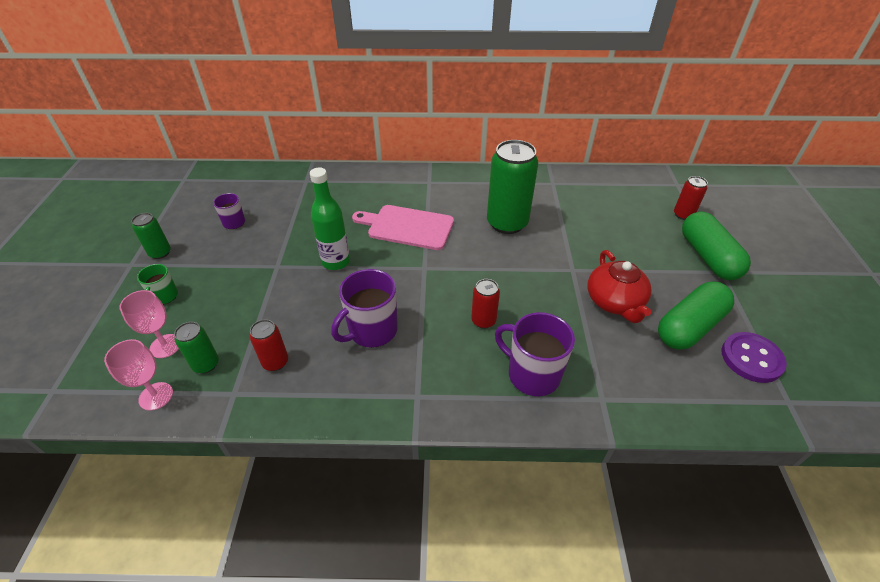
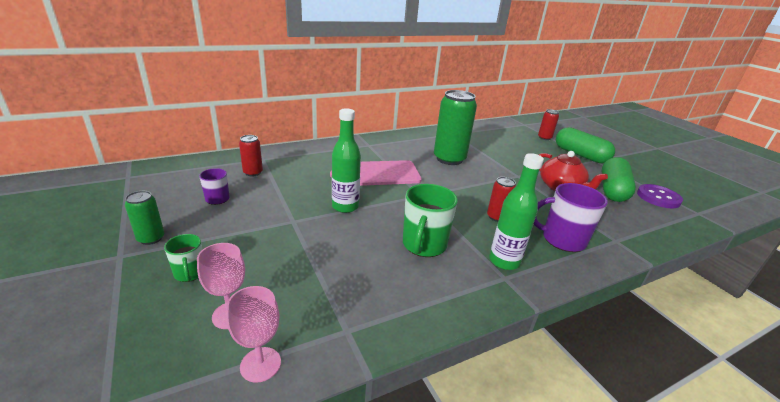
camera: 30 degrees left, 15 degrees down
green can [174,322,219,373] -> none
red can [249,319,288,371] -> red can moved to [239,135,263,176]
purple mug [331,269,398,348] -> green mug [403,184,458,257]
none -> green bottle [489,153,544,270]

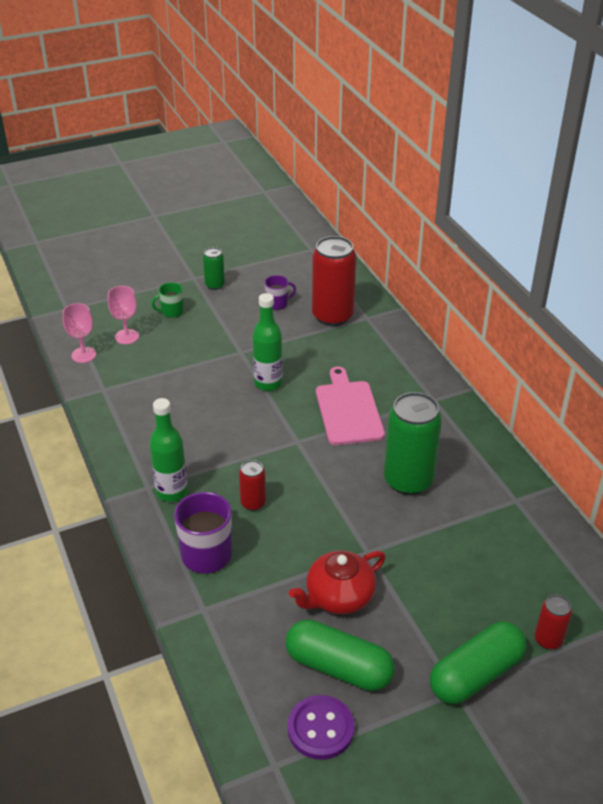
camera: 95 degrees right, 10 degrees up
red can [239,135,263,176] -> red can [312,236,356,326], size x2.02
green mug [403,184,458,257] -> none

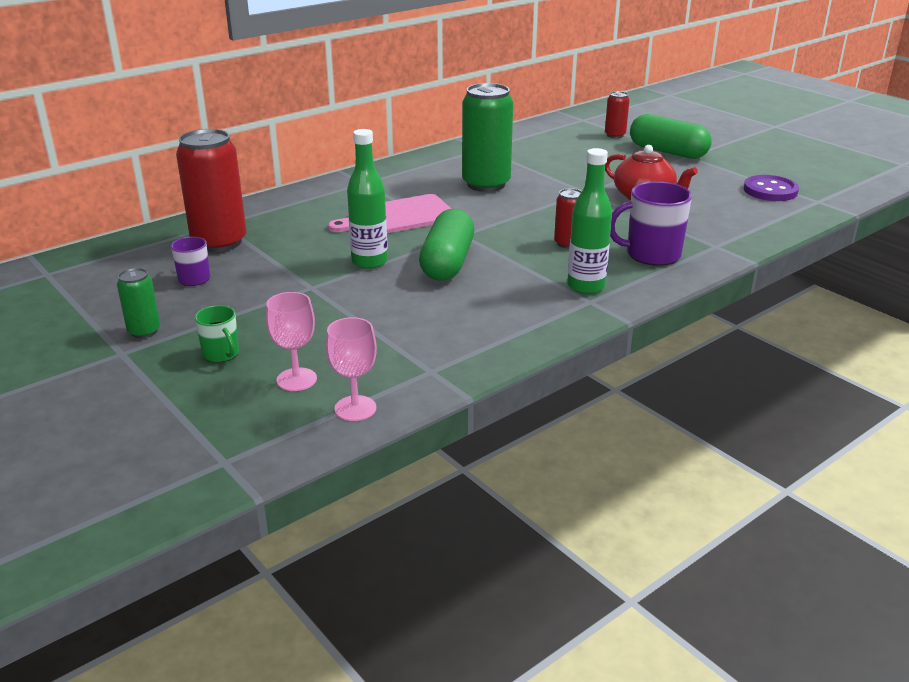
camera: 105 degrees left, 10 degrees down
green capsule [286,619,395,691] -> green capsule moved to [419,209,474,281]

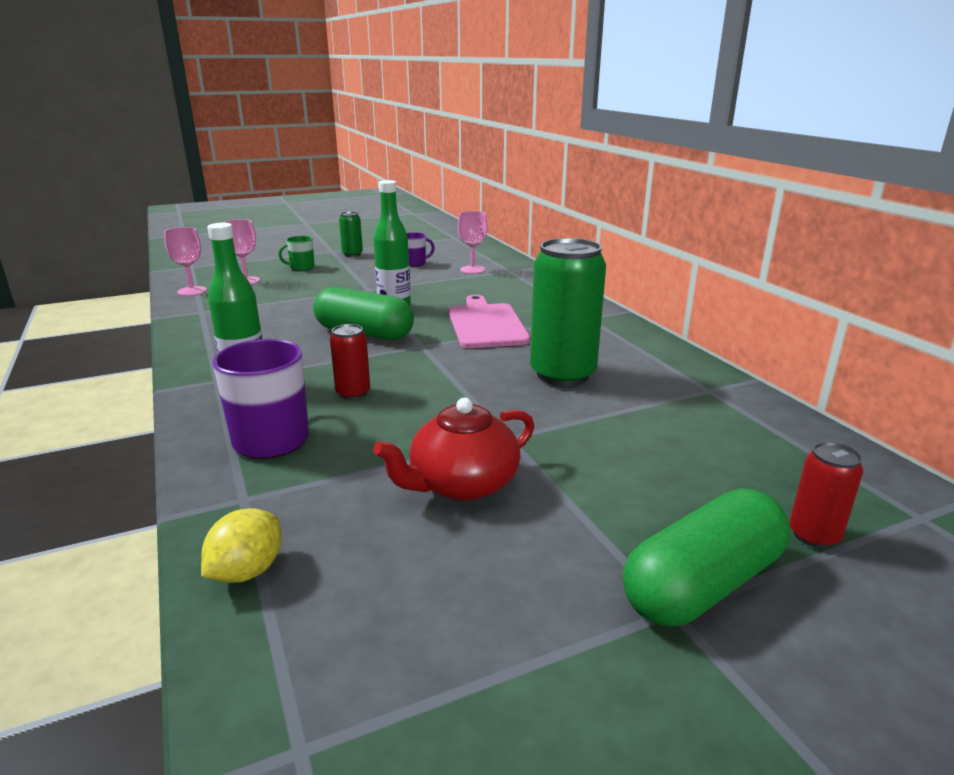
camera: 105 degrees right, 5 degrees down
red can [176,129,247,252] -> pink goblet [458,211,488,274]
purple button [744,175,799,201] -> none
none -> yellow lemon [201,508,282,583]

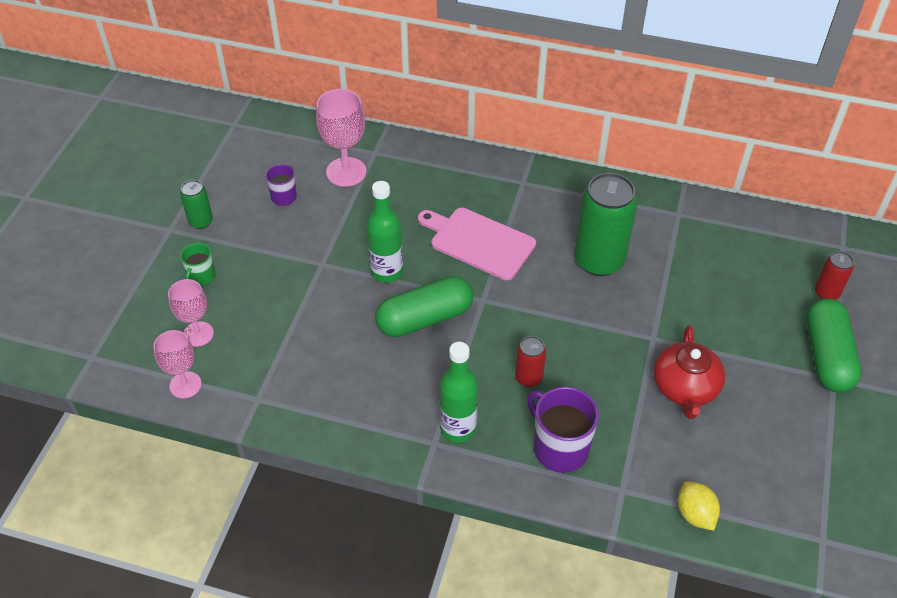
camera: 50 degrees left, 25 degrees up
pink goblet [458,211,488,274] -> pink goblet [316,89,366,187], size x1.50

